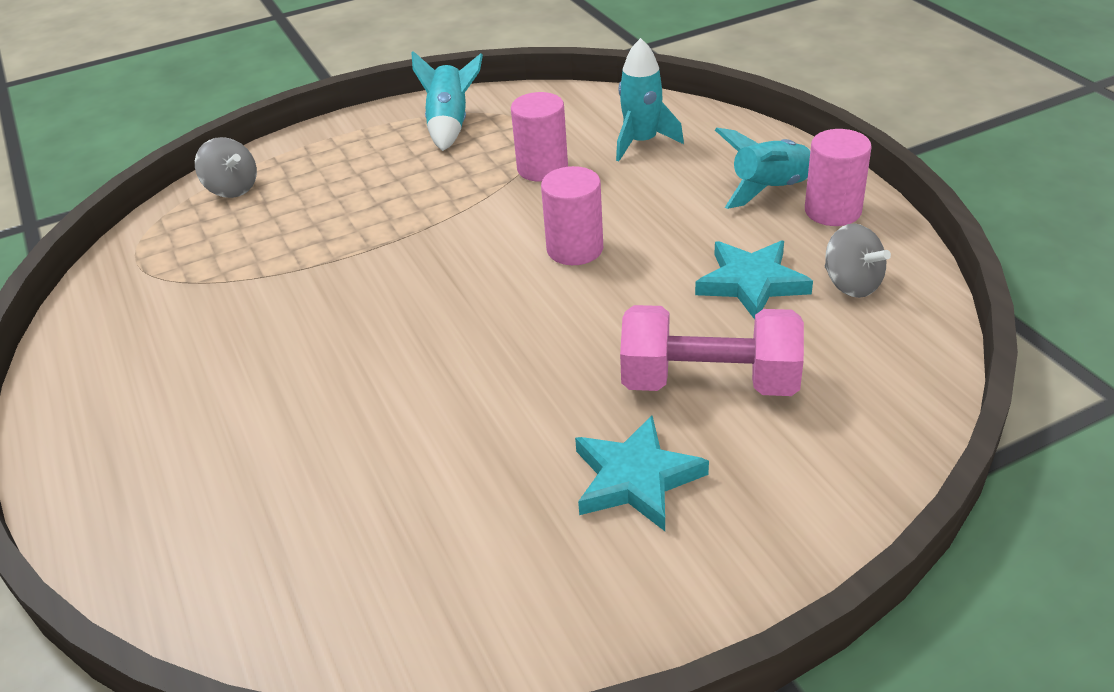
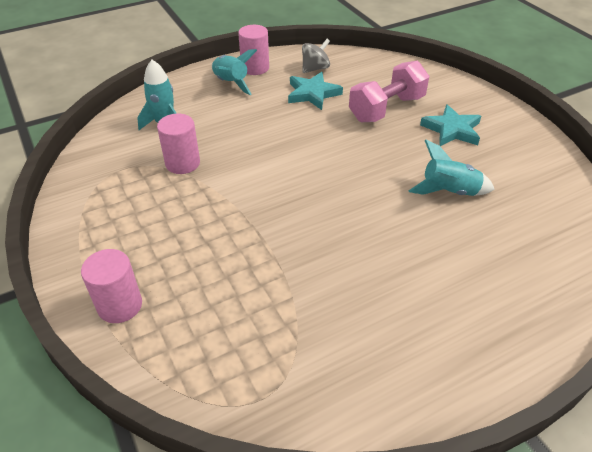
camera: 95 degrees left, 5 degrees up
grey spinning top [195,137,257,198] -> none
turquoise rocket [412,51,483,151] -> turquoise rocket moved to [409,140,495,196]
pink cylinder [541,166,603,265] -> pink cylinder moved to [81,249,142,323]
pink dumbbell [620,305,804,396] -> pink dumbbell turned 45 degrees clockwise [349,61,429,122]

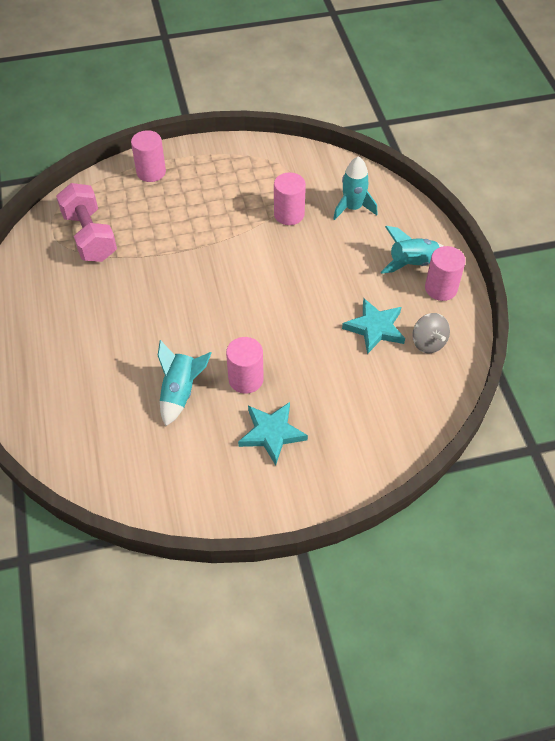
camera: 105 degrees right, 10 degrees up
pink dumbbell [349,61,429,122] -> pink dumbbell moved to [56,183,117,262]
none -> pink cylinder [226,337,264,394]

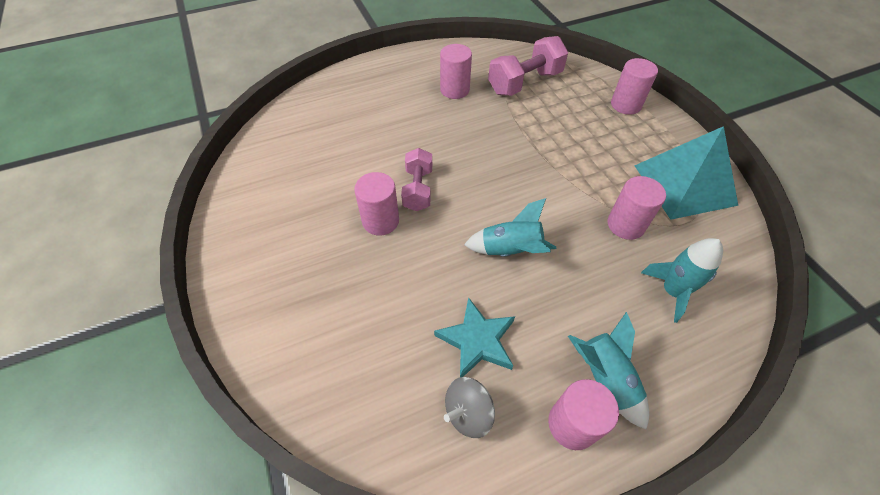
camera: 80 degrees right, 0 degrees up
turquoise rocket [158,340,211,426] -> turquoise rocket moved to [464,198,556,257]
turquoise star [238,402,308,465] -> none
none -> pink dumbbell [401,148,432,211]
none -> pink cylinder [440,44,472,99]
none -> turquoise pyramid [634,126,738,220]

